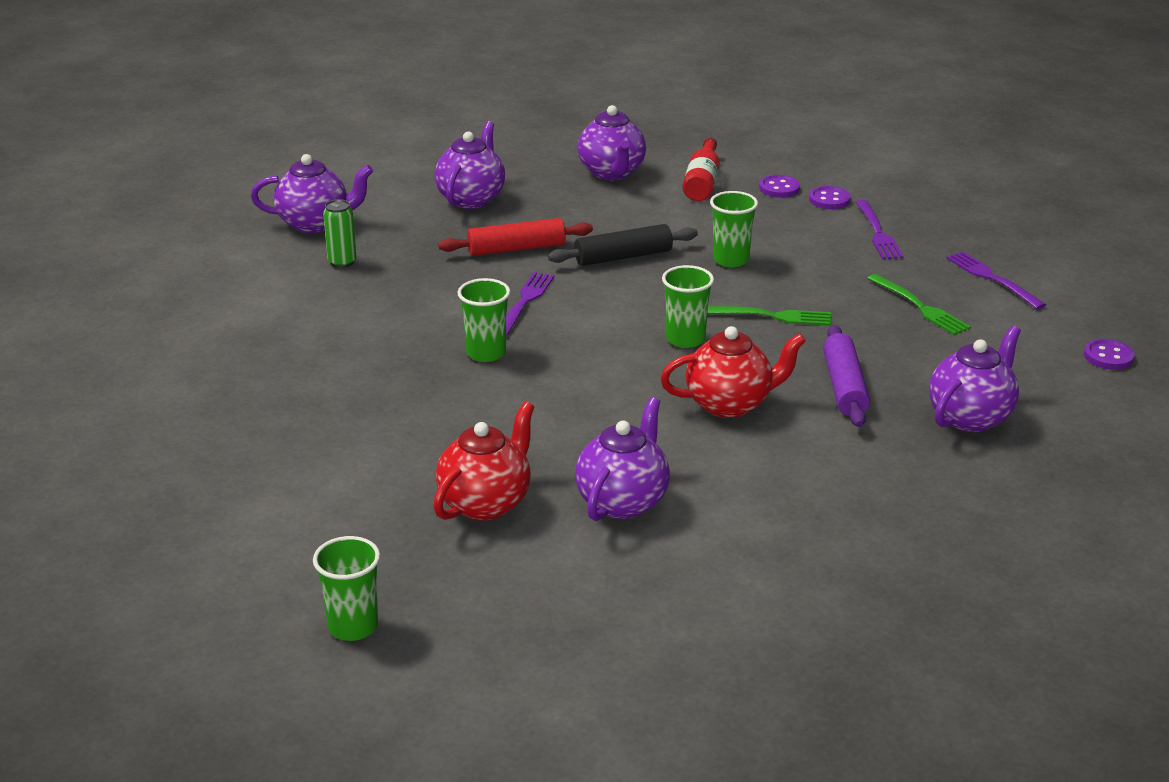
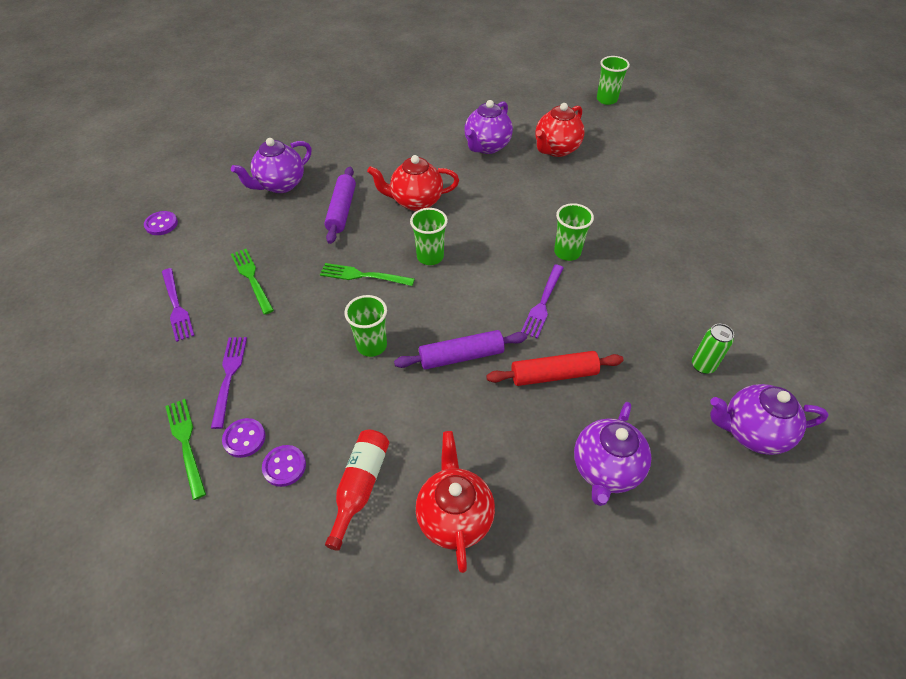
camera: 175 degrees left, 20 degrees up
black rolling pin [548,224,698,266] -> purple rolling pin [394,330,527,370]
purple teapot [578,105,646,180] -> red teapot [416,431,495,573]
none -> green fork [165,399,206,500]

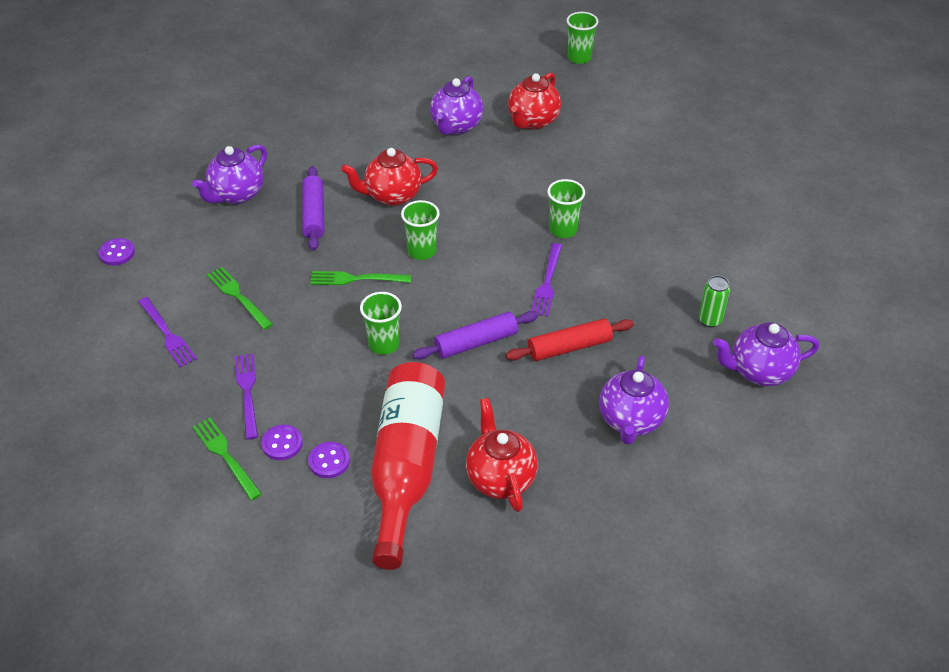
camera: 10 degrees left, 5 degrees down
red bottle [325,430,389,551] -> red bottle [371,362,445,570], size x1.96

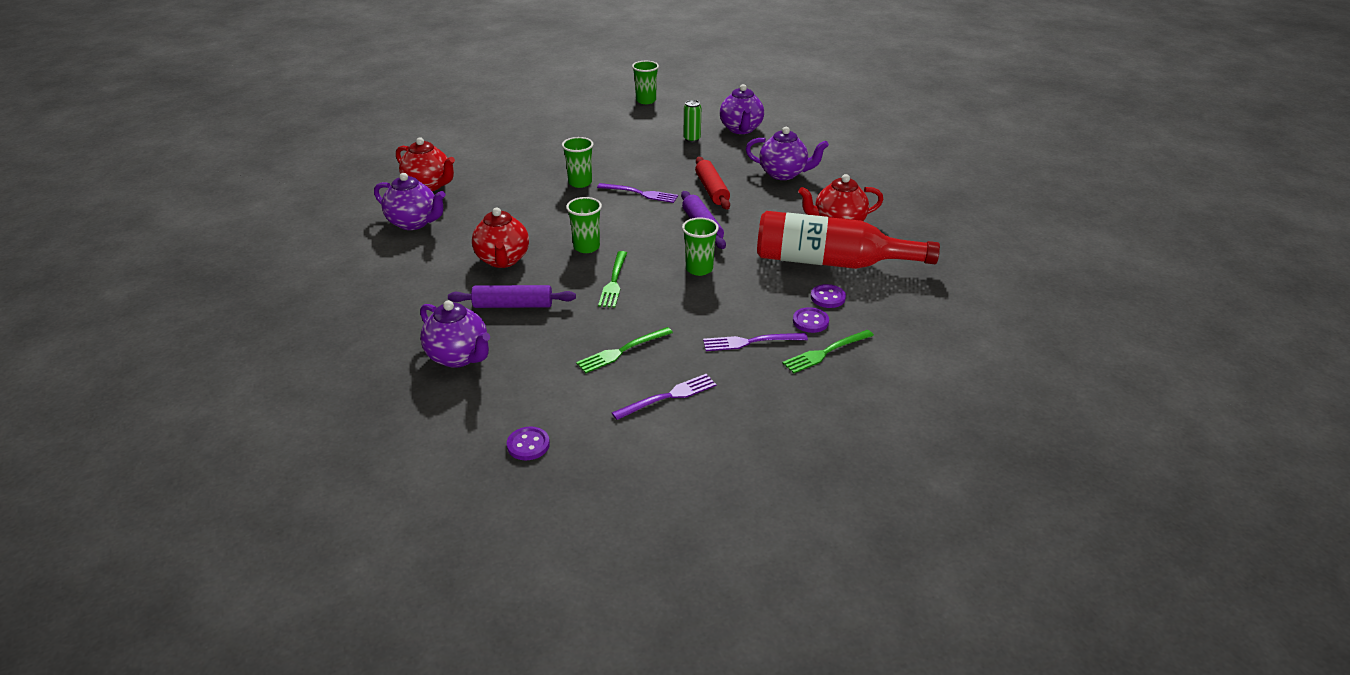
camera: 85 degrees left, 10 degrees down
green cup [566,12,598,64] -> green cup moved to [632,61,659,104]

